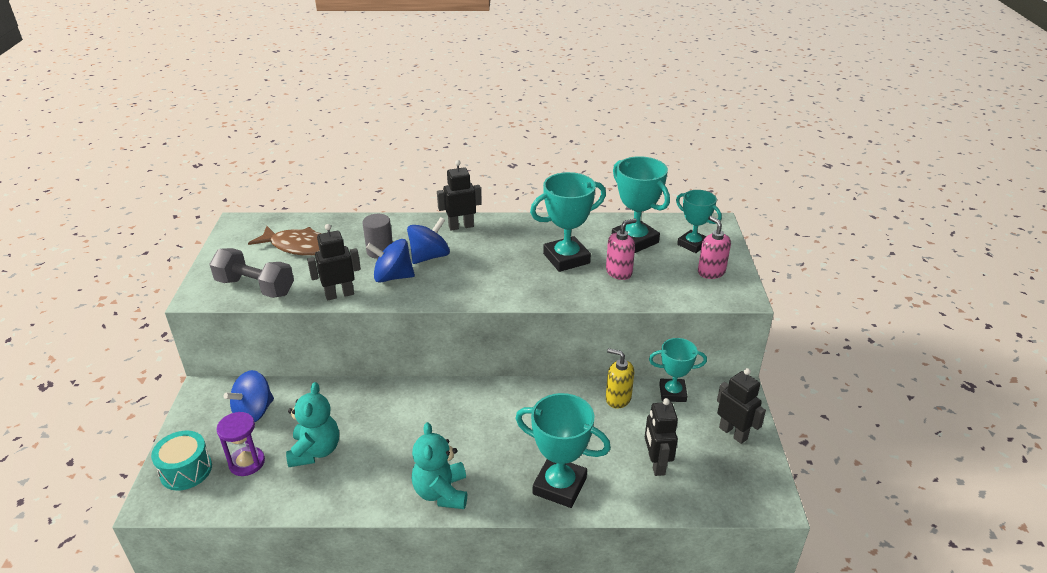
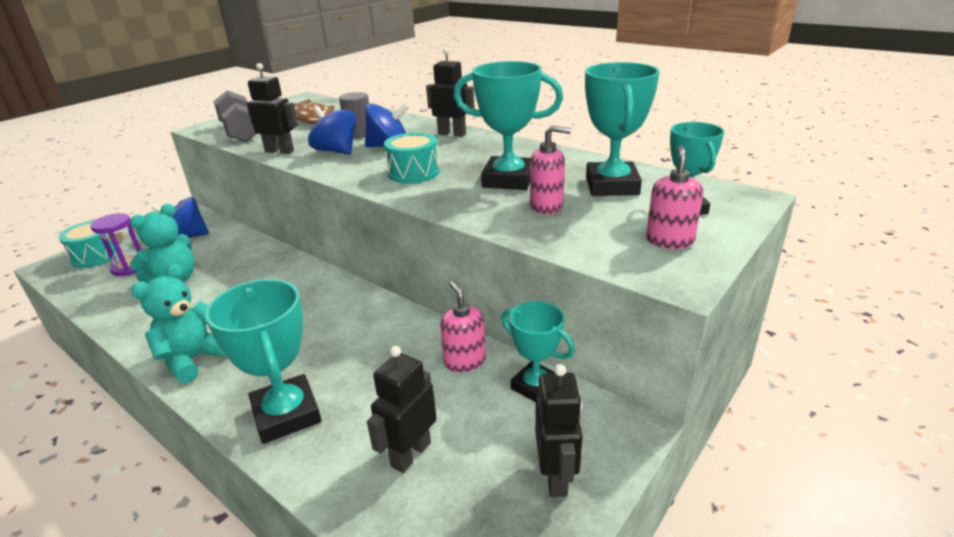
camera: 40 degrees right, 5 degrees down
yellow soap dispenser [606,348,634,409] -> pink soap dispenser [440,281,486,372]
none -> turquoise drum [384,132,440,184]

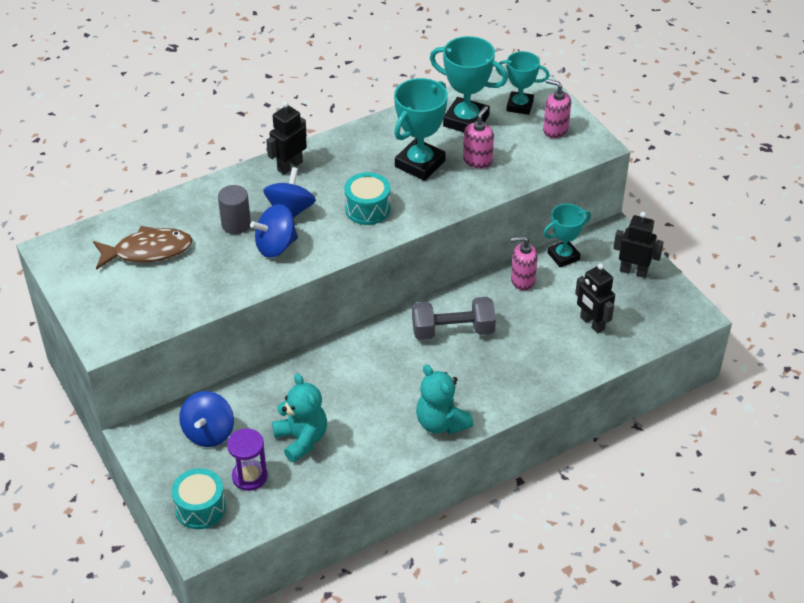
camera: 70 degrees left, 15 degrees up
turquoise trophy [205,279,321,444] -> none
grey dumbbell [214,90,257,142] -> grey dumbbell moved to [412,297,496,340]
black robot [246,63,298,154] -> none

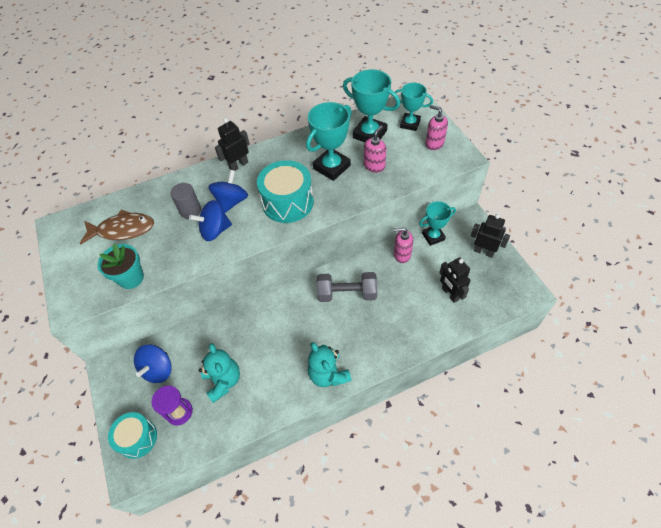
camera: 10 degrees right, 10 degrees up
turquoise drum [344,172,391,225] -> turquoise drum [257,160,314,223], size x1.52
none -> turquoise flower pot [97,243,144,289]

